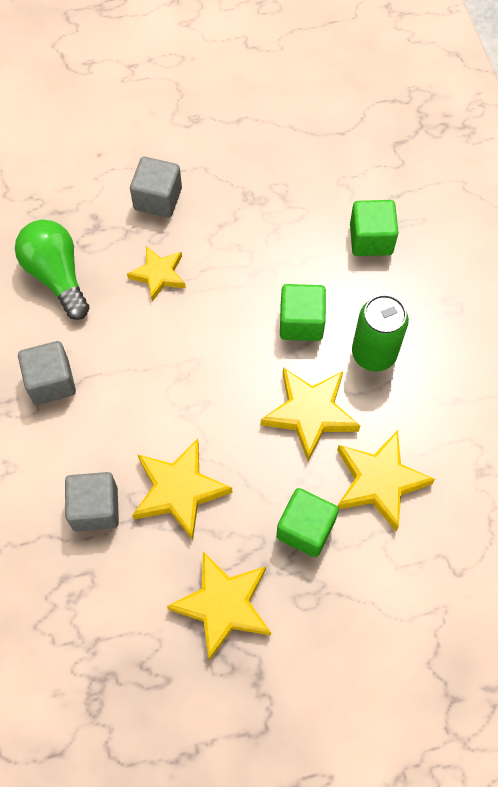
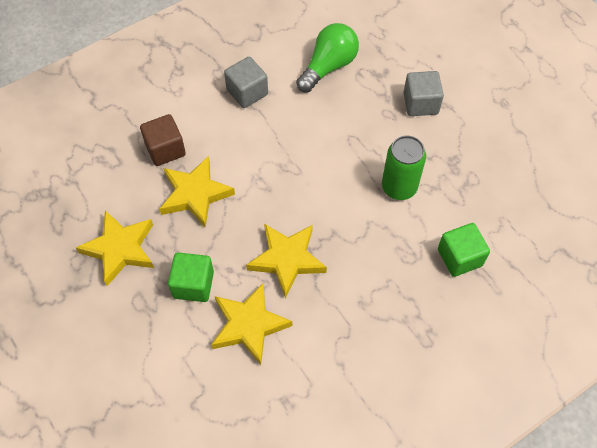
camera: 70 degrees right, 5 degrees down
grey cube [65,472,119,531] -> brown cube [140,114,186,166]
yellow star [127,246,186,301] -> none
green cube [280,284,326,341] -> none
green can [352,294,409,372] -> green can moved to [382,136,426,200]

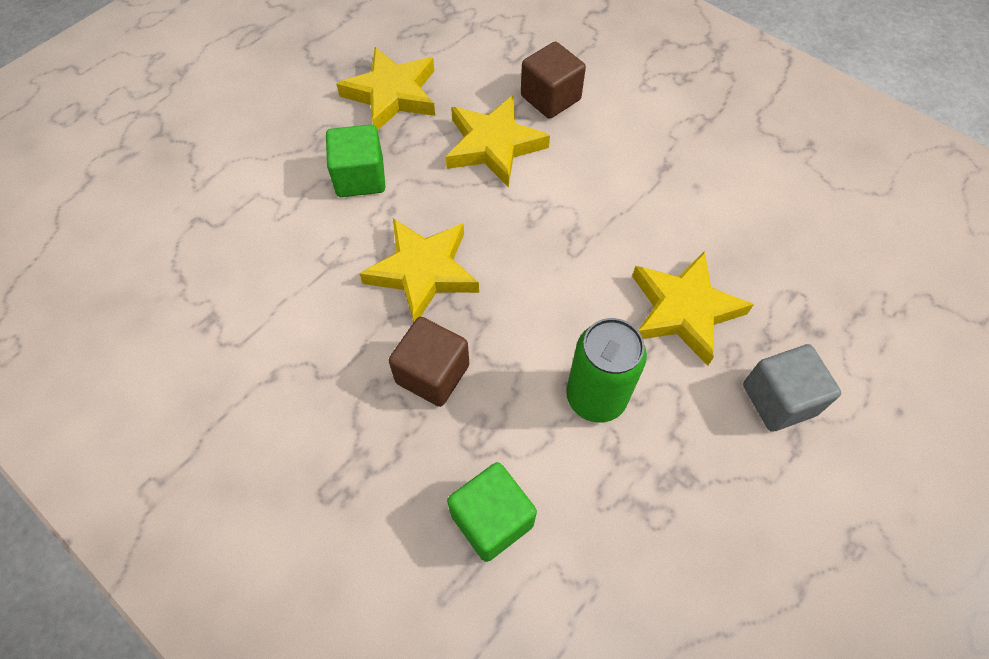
camera: 75 degrees right, 0 degrees up
yellow star [211,282,292,365] -> yellow star moved to [632,251,754,366]
grey cube [224,57,268,108] -> none
green light bulb [296,23,359,93] -> none
none -> brown cube [389,317,469,407]

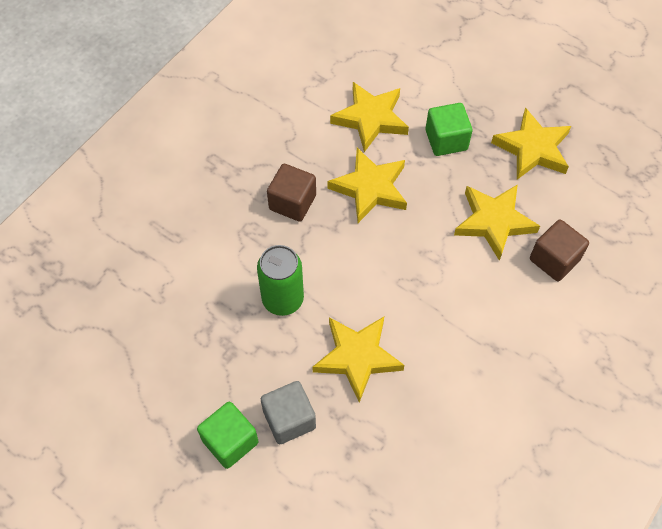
camera: 85 degrees right, 0 degrees up
green cube [447,462,537,562] -> green cube moved to [197,402,258,469]
none -> yellow star [330,82,409,152]

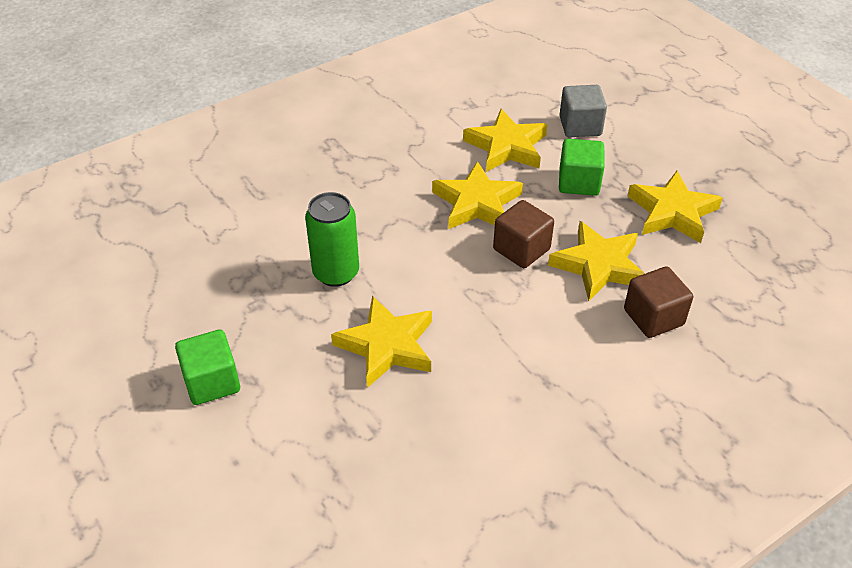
camera: 20 degrees right, 15 degrees down
grey cube [261,381,316,444] -> grey cube moved to [559,85,607,137]
brown cube [267,164,316,222] -> brown cube moved to [493,200,554,268]

